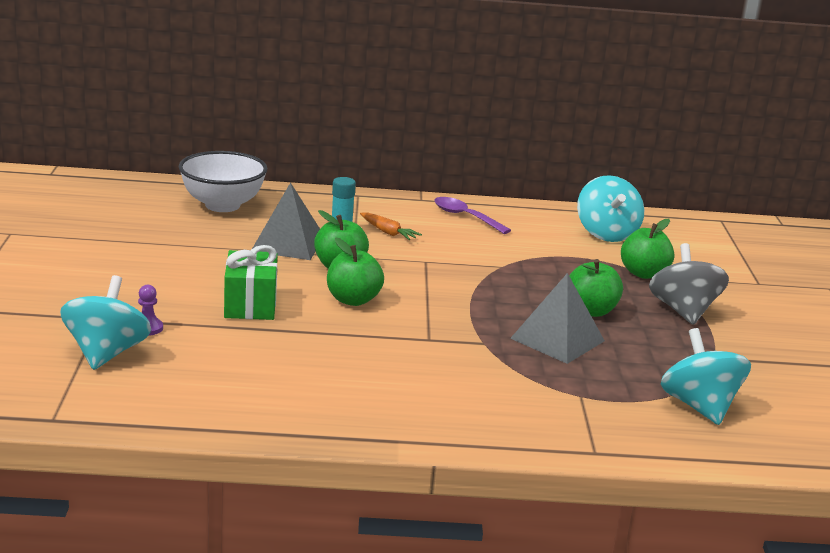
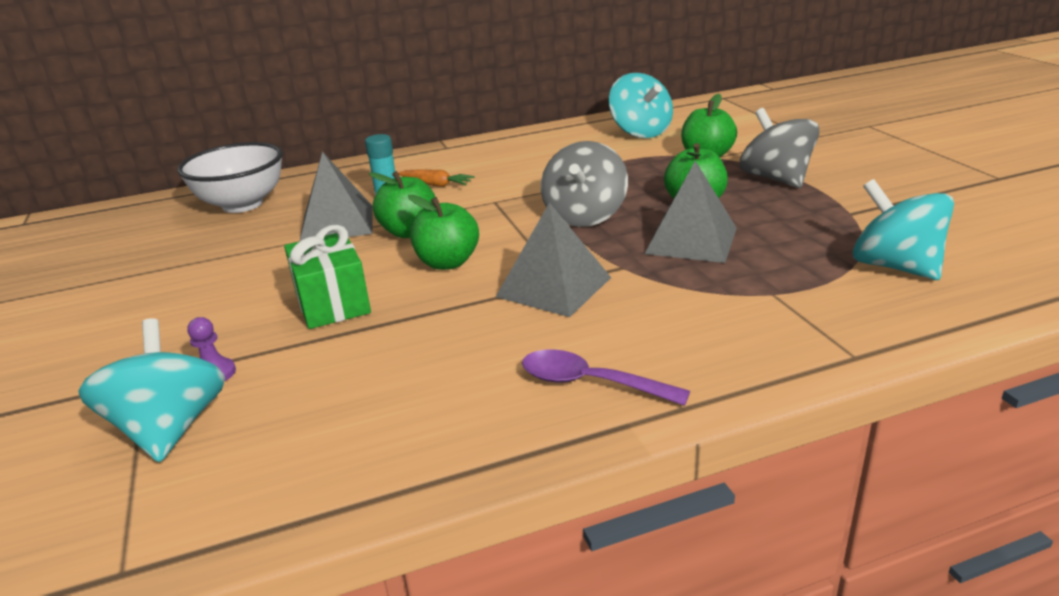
camera: 15 degrees left, 5 degrees up
purple spoon [434,197,511,234] -> purple spoon moved to [522,349,690,406]
none -> grey pyramid [496,202,611,317]
none -> grey spinning top [541,141,628,227]

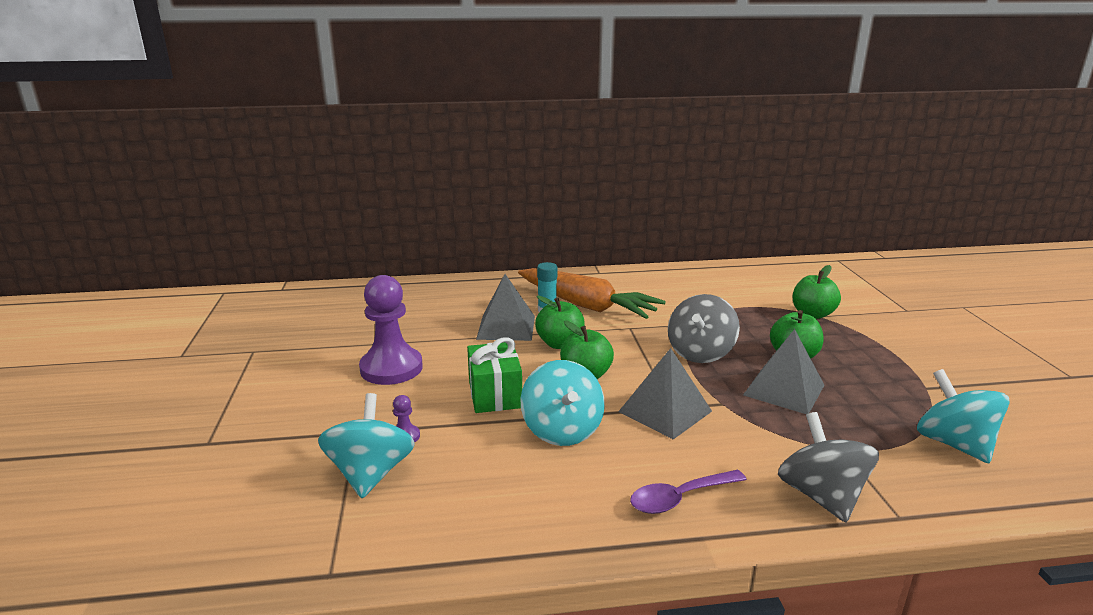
camera: 10 degrees right, 5 degrees down
white bowl [177,142,283,213] -> none
orange carrot [398,170,475,187] -> orange carrot [518,268,666,319], size x2.47
purple spoon [522,349,690,406] -> purple spoon turned 60 degrees counterclockwise [630,470,747,514]
turquoise spinning top [609,73,673,138] -> turquoise spinning top moved to [521,360,605,446]
grey spinning top [740,108,819,188] -> grey spinning top moved to [778,412,879,523]
none -> purple pawn [359,275,423,385]

